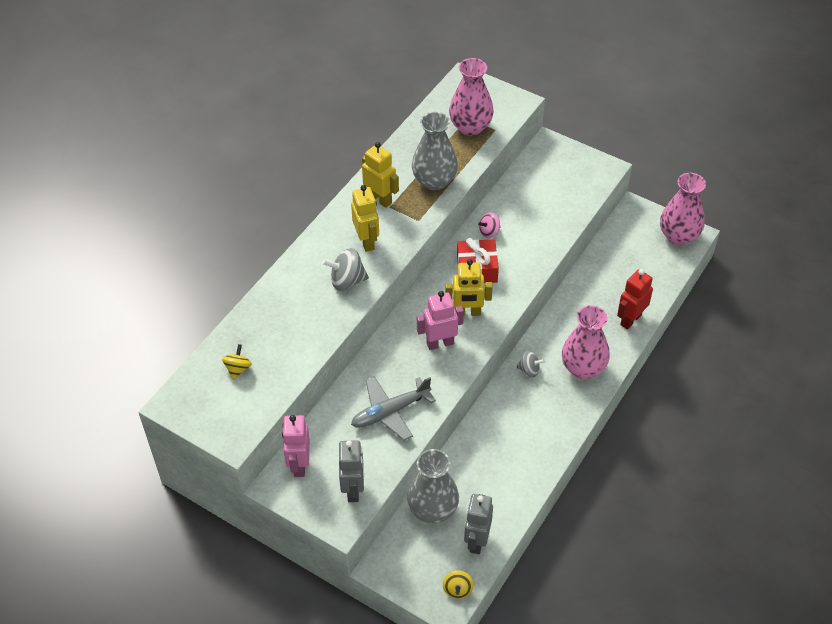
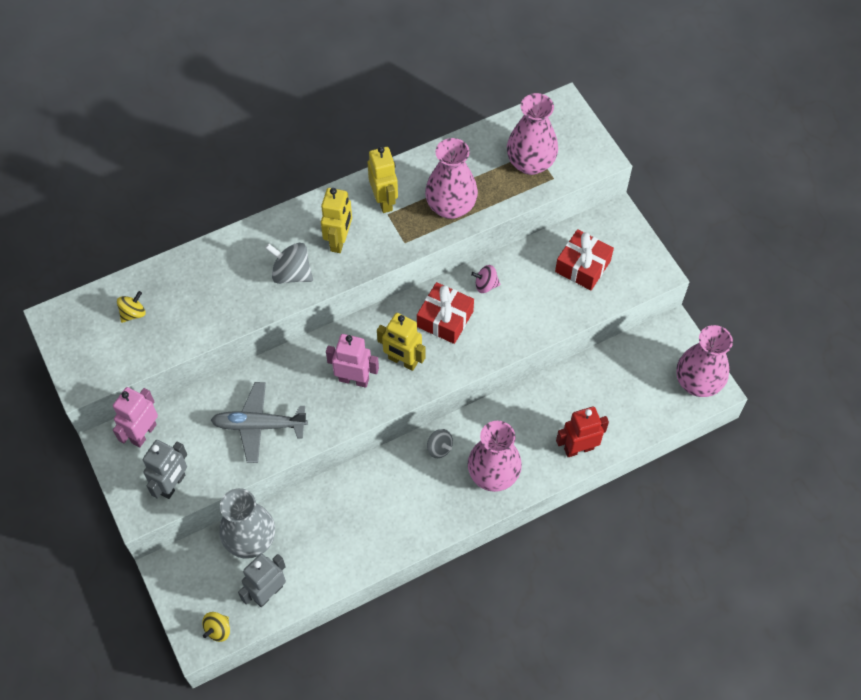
camera: 30 degrees right, 10 degrees up
grey vase [412,112,458,190] -> pink vase [425,138,478,219]
none -> red gift [555,229,614,290]

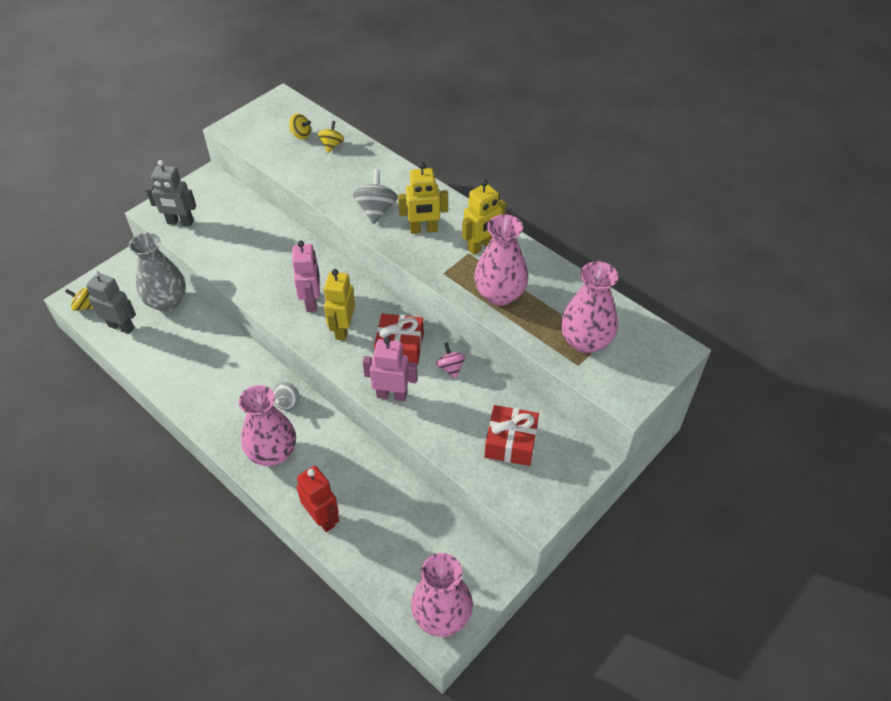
camera: 70 degrees right, 10 degrees down
pink robot [113,387,158,447] -> pink robot moved to [363,337,417,401]
grey plane [211,382,308,463] -> none
none -> yellow spinning top [318,121,344,153]

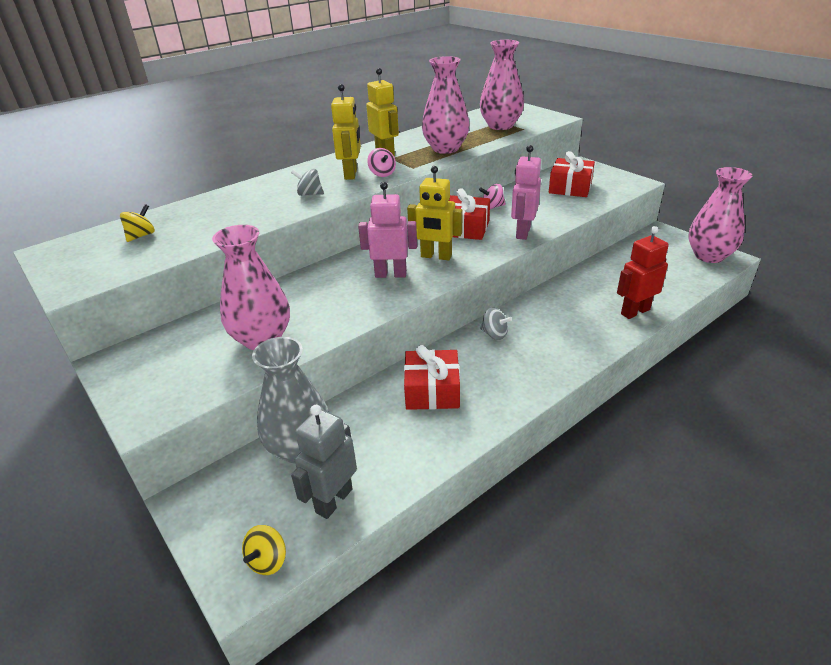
camera: 80 degrees left, 15 degrees down
grey robot [146,160,196,226] -> none
pink vase [239,385,296,466] -> pink vase moved to [212,225,290,350]
yellow spinning top [318,121,344,153] -> none
grey spinning top [353,169,398,224] -> grey spinning top [291,169,324,196], size x0.63
none -> pink spinning top [367,148,396,177]
none -> red gift [404,345,460,410]

